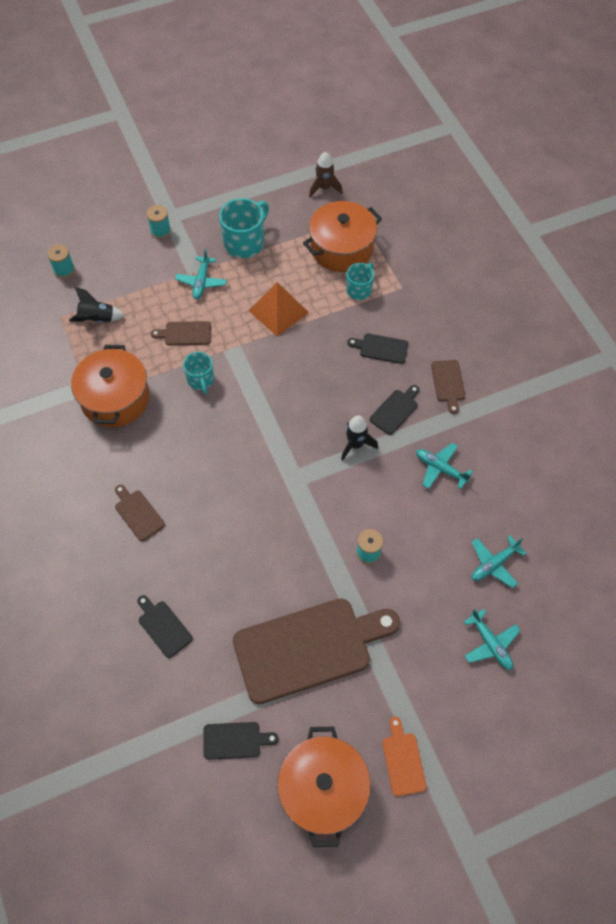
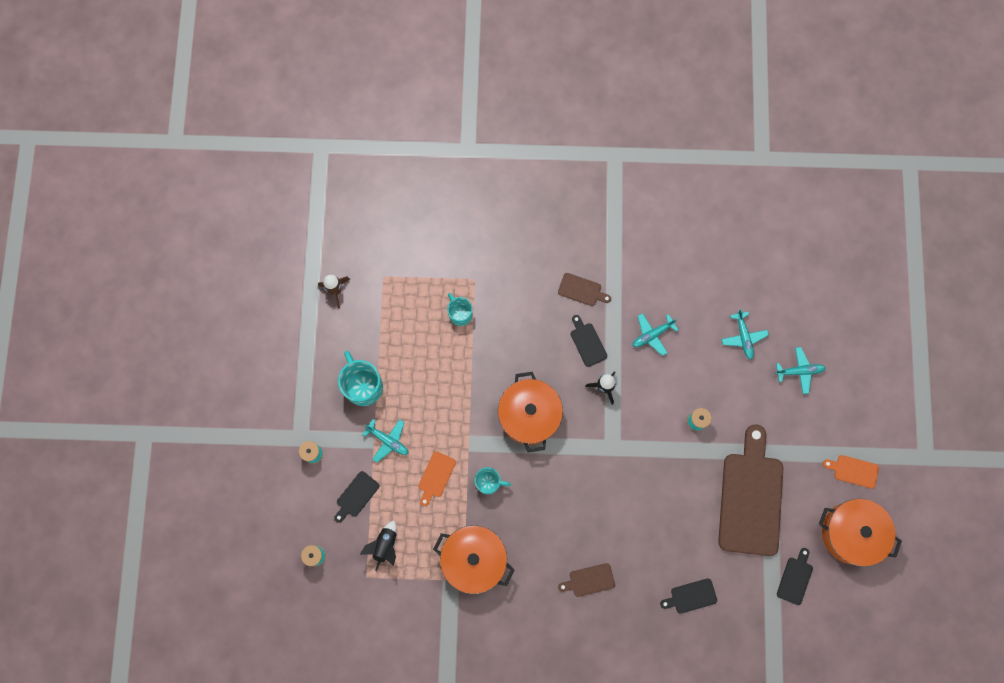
camera: 65 degrees left, 15 degrees up
brown cutting board [151,321,211,345] -> orange cutting board [419,451,456,506]
orange pyramid [249,282,309,337] -> none
orange pot [303,201,382,272] -> orange pot moved to [498,372,563,452]
black cutting board [347,333,408,364] -> black cutting board moved to [334,471,380,523]

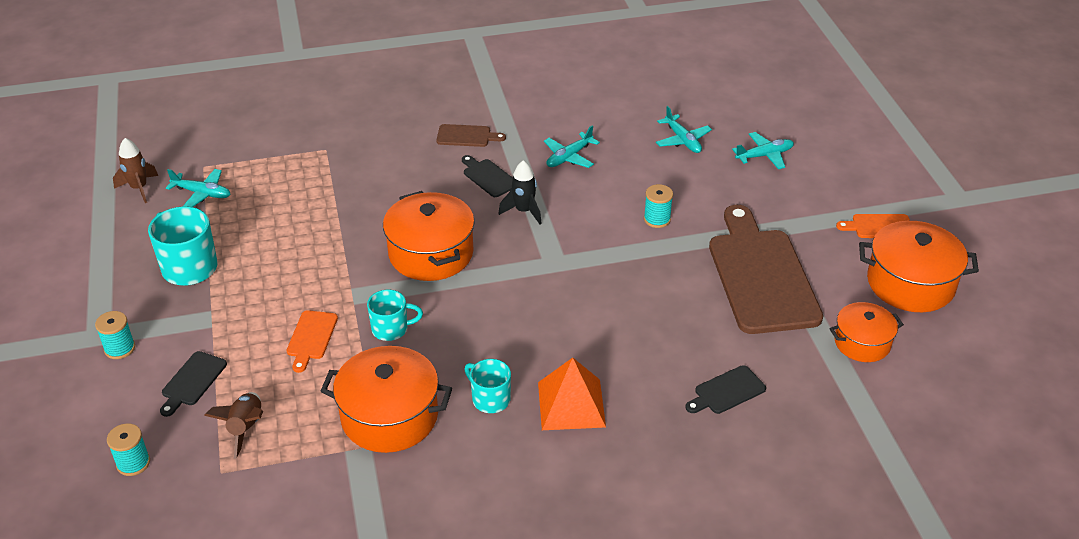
camera: 15 degrees left, 35 degrees down
black rocket [361,520,397,571] -> brown rocket [204,392,263,459]
turquoise plane [362,419,408,462] -> turquoise plane moved to [166,169,230,207]
turquoise mug [447,293,473,326] -> turquoise mug moved to [464,359,511,413]
brown cutting board [558,563,615,597] -> orange pyramid [538,358,606,430]
black cutting board [777,548,813,605] -> orange pot [829,302,904,362]

